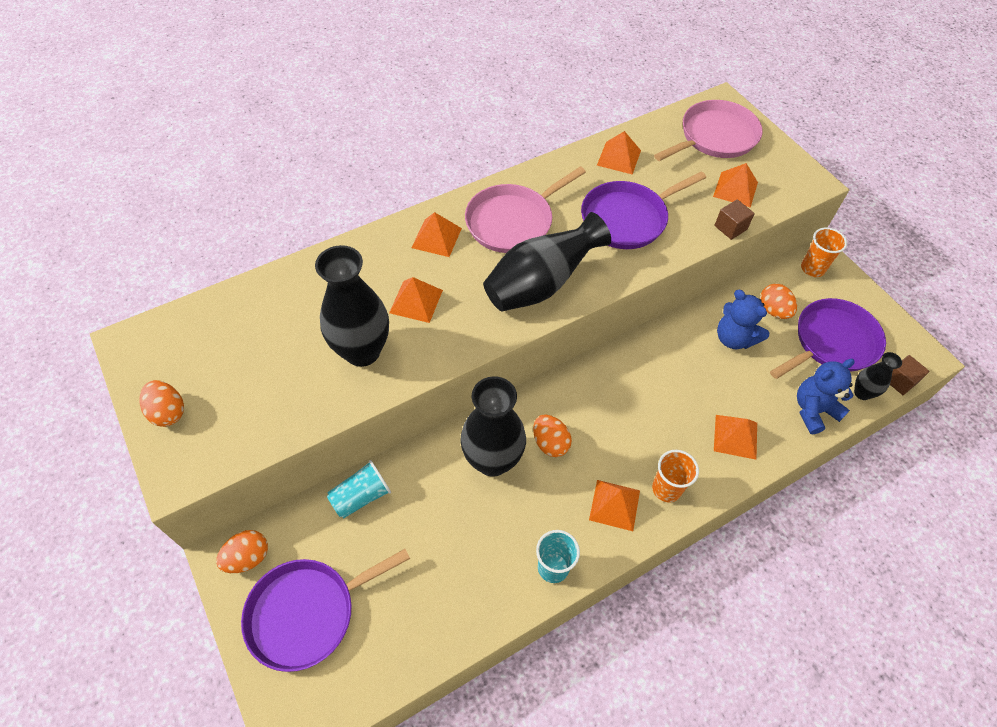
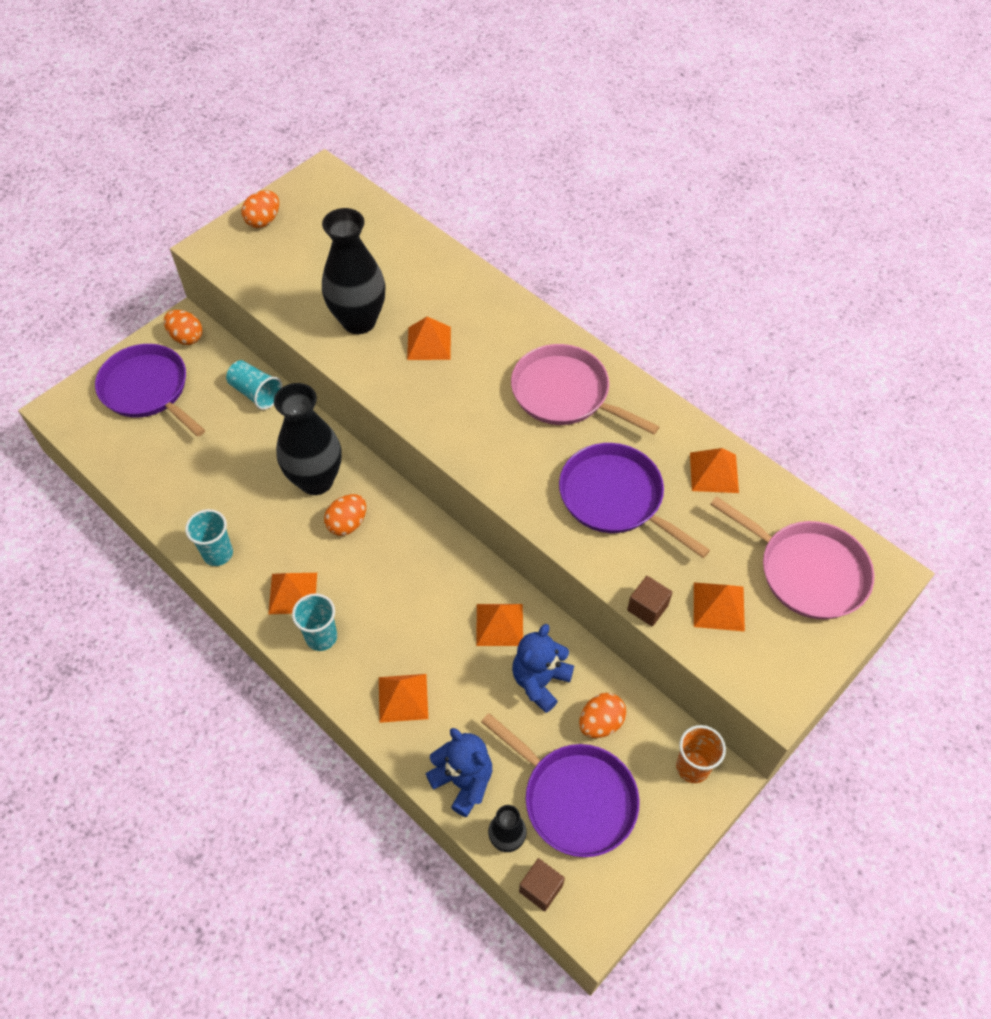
camera: 75 degrees right, 0 degrees up
orange pyramid [411,212,462,257] -> orange pyramid moved to [476,604,523,646]
black vase [483,212,611,312] -> none
orange cup [652,450,699,503] -> turquoise cup [292,593,337,651]

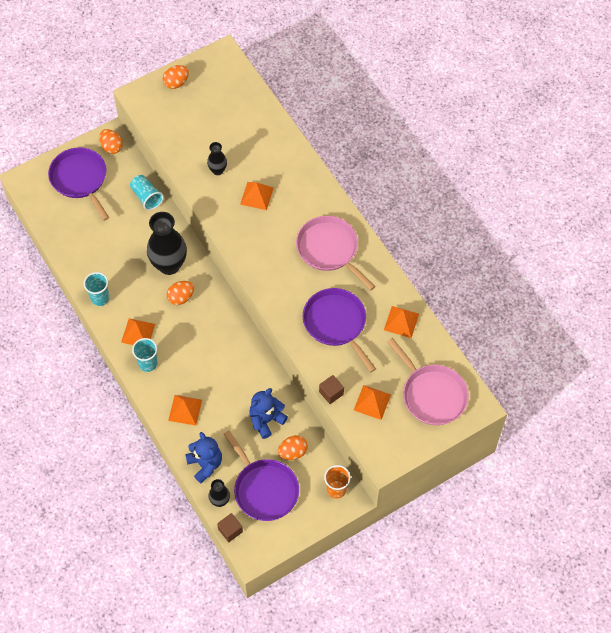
camera: 15 degrees right, 5 degrees up
black vase [322,208,386,334] -> black vase [207,142,227,175], size x0.50
orange pyramid [476,604,523,646] -> none

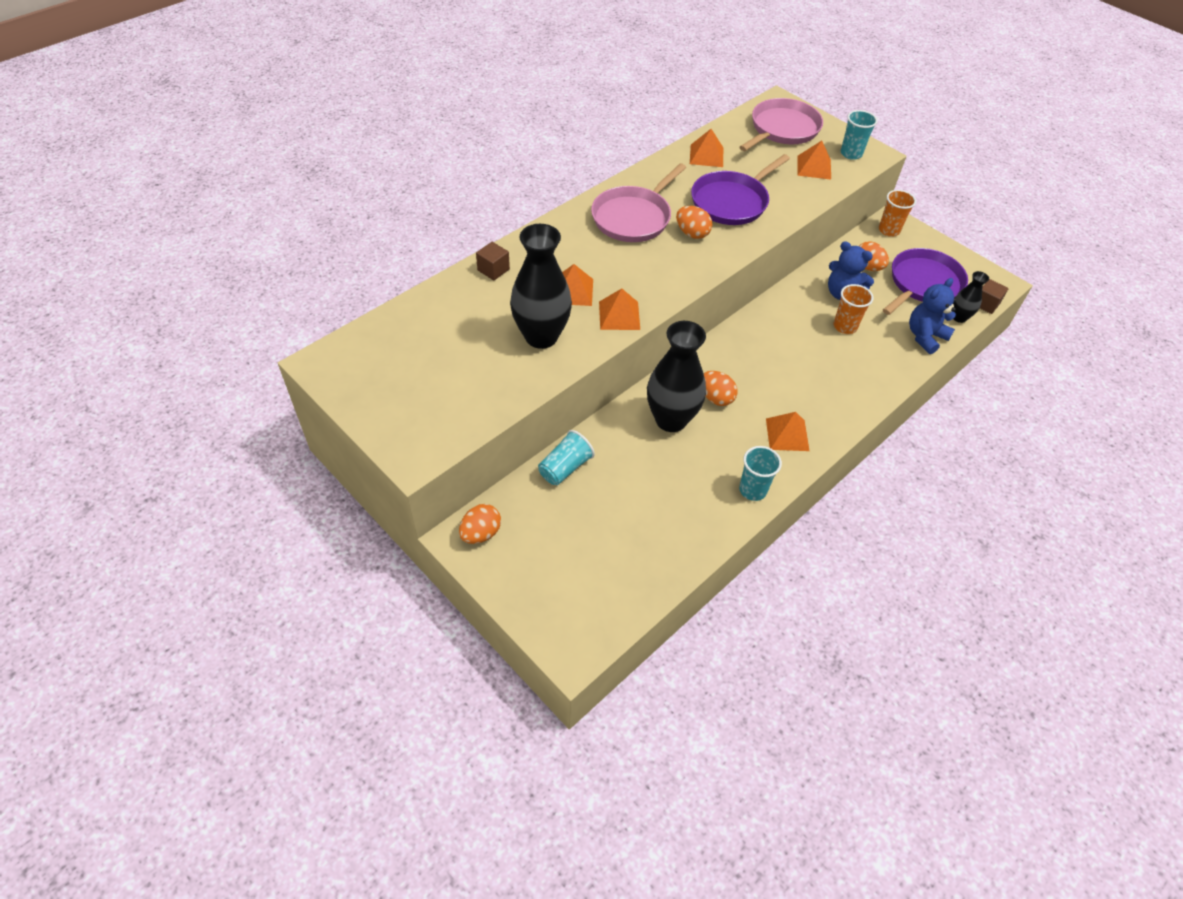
camera: 105 degrees left, 10 degrees down
purple pan [48,147,109,221] -> none
turquoise cup [132,338,158,372] -> turquoise cup moved to [841,110,878,160]
orange egg [163,65,189,89] -> orange egg moved to [676,206,713,239]
orange pyramid [168,395,202,426] -> orange pyramid moved to [599,288,640,330]
black vase [207,142,227,175] -> black vase [510,224,572,349], size x2.00
brown cube [319,375,344,404] -> brown cube moved to [476,242,510,280]
none -> orange cup [834,284,873,334]

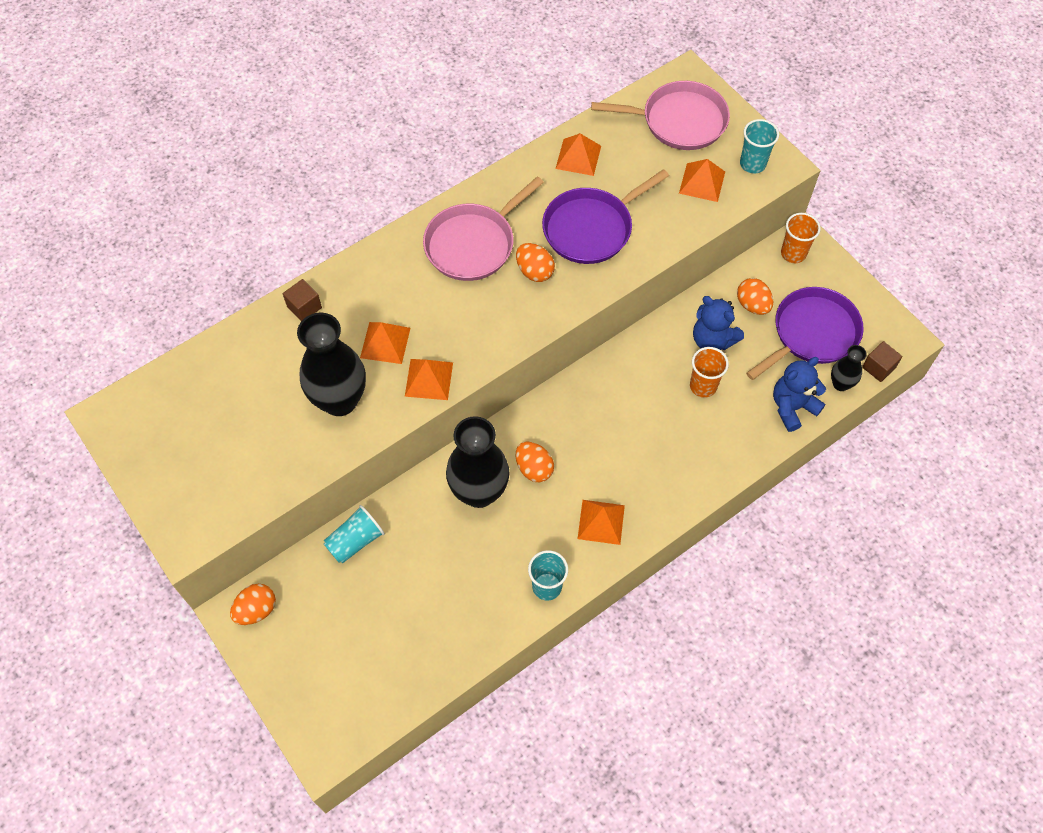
camera: 10 degrees right, 10 degrees up
pink pan [739,98,823,151] -> pink pan turned 45 degrees clockwise [591,81,730,150]

